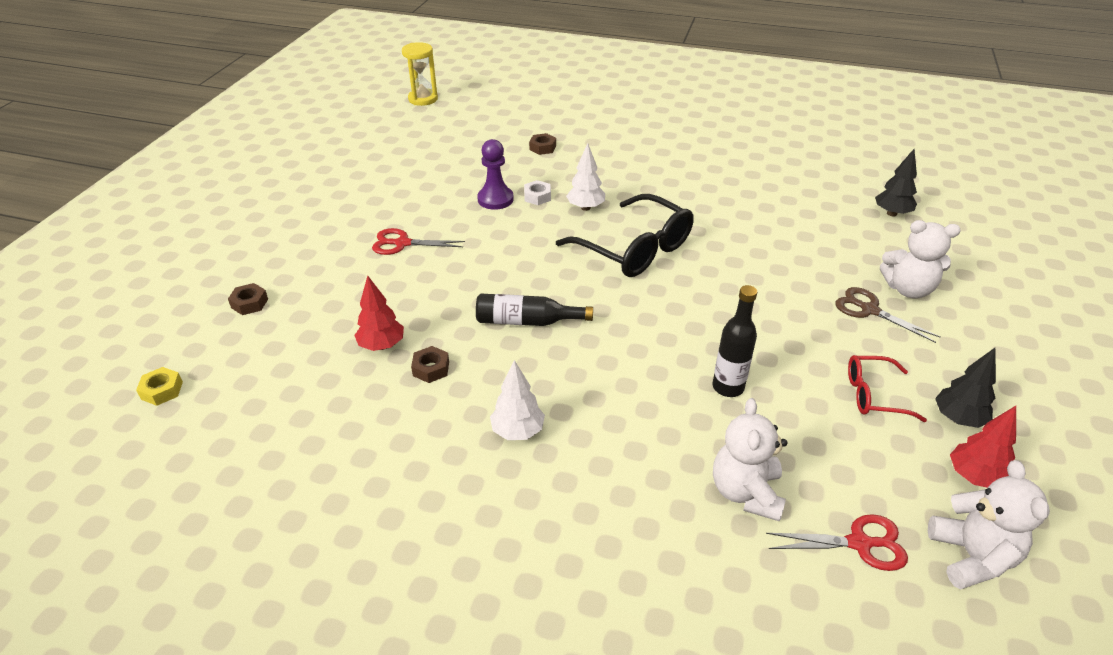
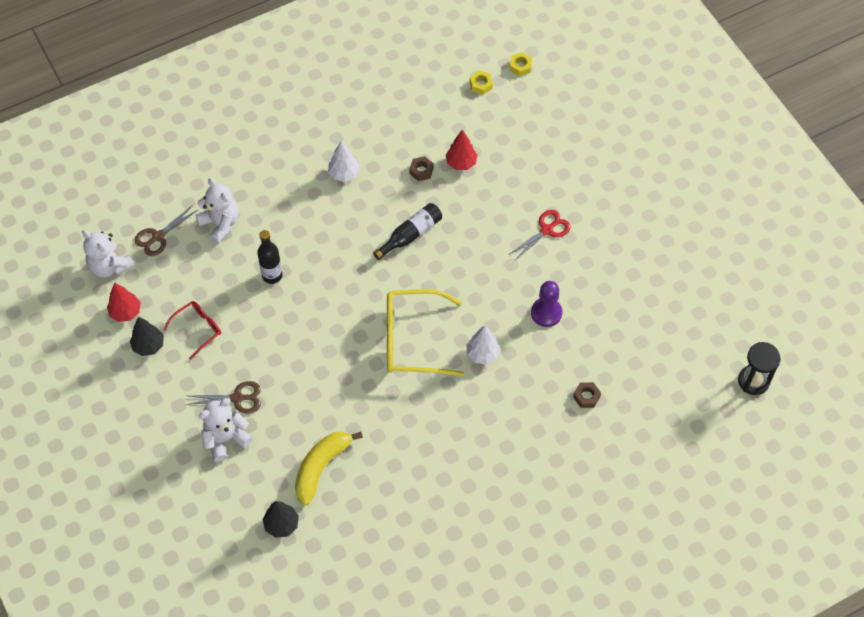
camera: 135 degrees right, 20 degrees up
brown nut [228,283,268,315] -> none
yellow hourglass [402,42,438,106] -> black hourglass [738,342,781,395]
white nut [524,180,551,205] -> none
black glasses [556,194,694,277] -> yellow glasses [387,289,464,376]
red scissors [766,514,908,571] -> brown scissors [135,205,198,256]
none -> yellow banana [295,432,363,506]
none -> yellow nut [470,71,493,95]

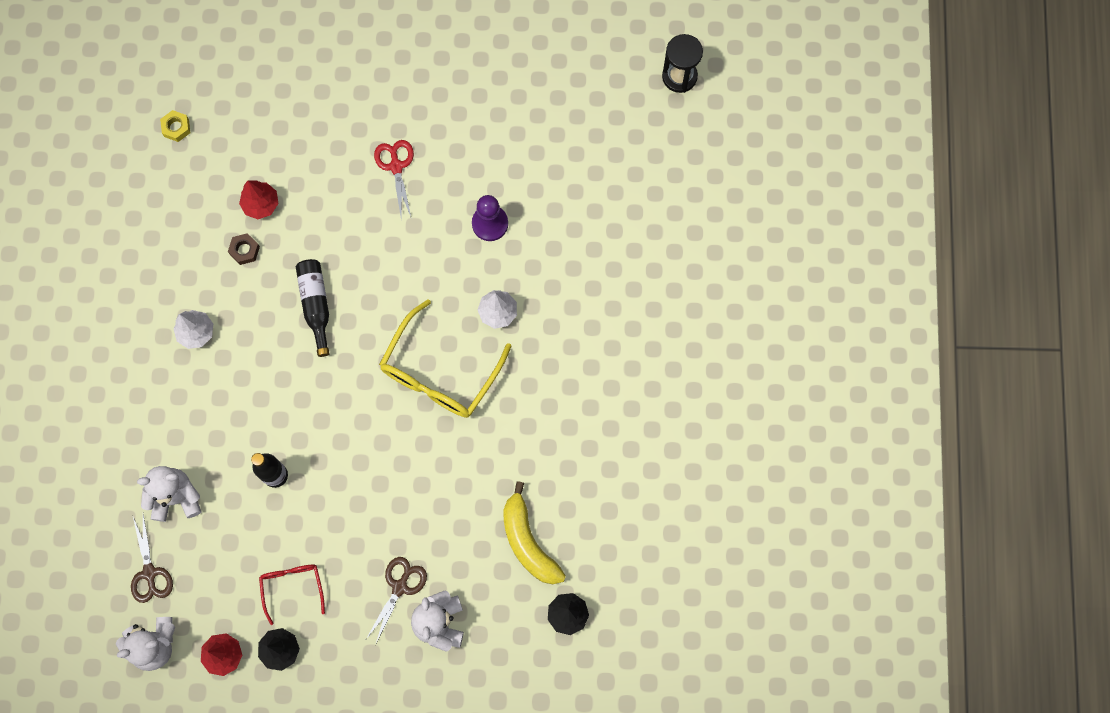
camera: 60 degrees left, 15 degrees up
yellow nut [510,52,532,76] -> none
brown nut [573,382,601,408] -> none

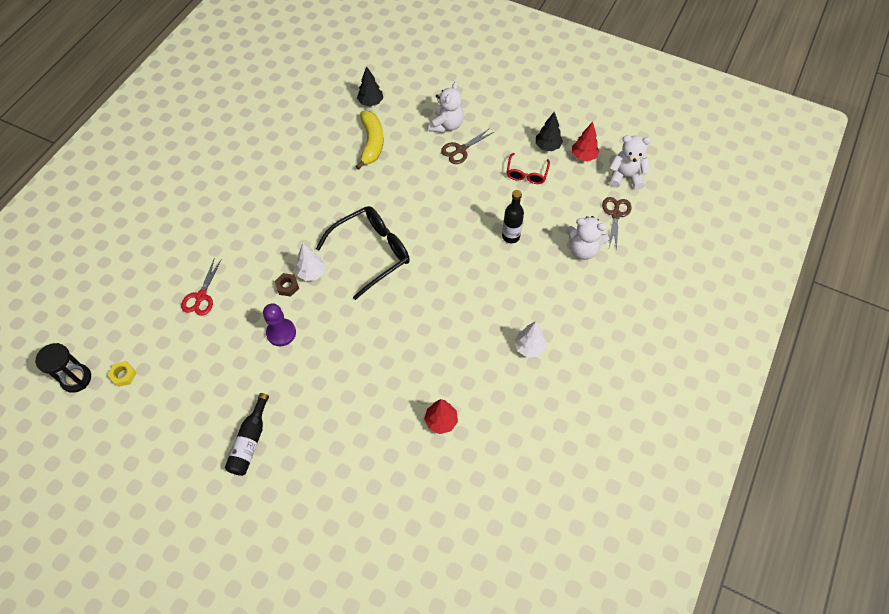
camera: 155 degrees left, 15 degrees down
yellow nut [160,110,190,142] -> yellow nut moved to [108,361,137,387]
brown nut [228,233,260,265] -> brown nut moved to [275,273,299,297]
black bottle [296,259,330,357] -> black bottle moved to [225,393,269,476]
red scissors [374,140,414,220] -> red scissors moved to [181,259,222,316]
yellow glasses [379,299,511,418] -> black glasses [316,206,410,300]

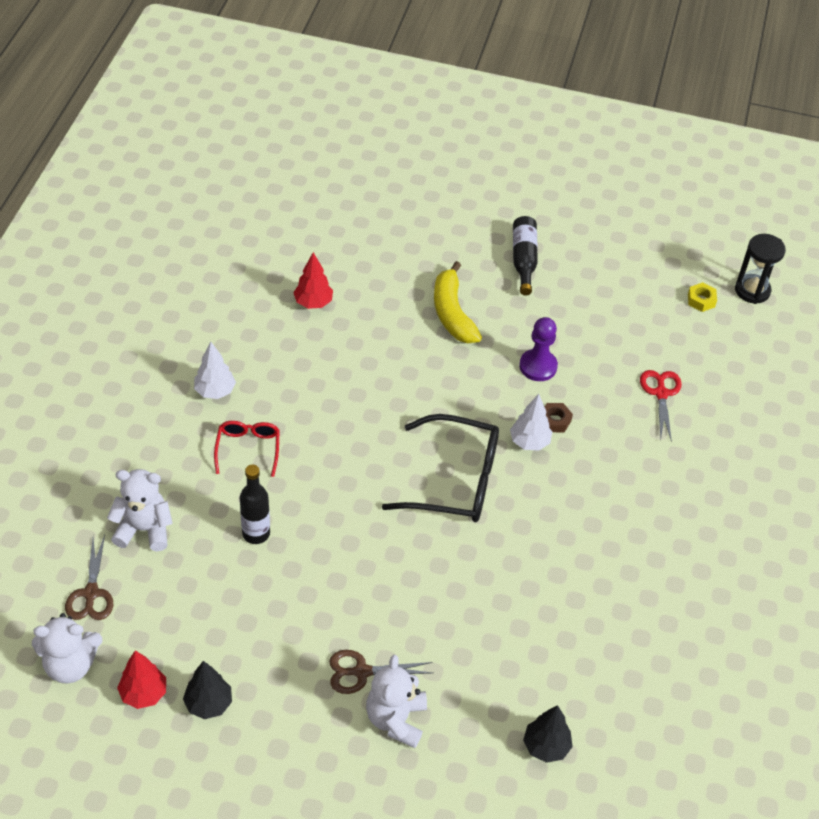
camera: 165 degrees right, 10 degrees down
black glasses [316,206,410,300] -> black glasses turned 120 degrees counterclockwise [382,414,499,522]
yellow banana [356,111,384,170] -> yellow banana moved to [434,261,482,343]
brown scissors [441,128,494,164] -> brown scissors turned 135 degrees counterclockwise [329,650,432,694]
red glasses [507,153,550,184] -> red glasses moved to [214,421,280,477]

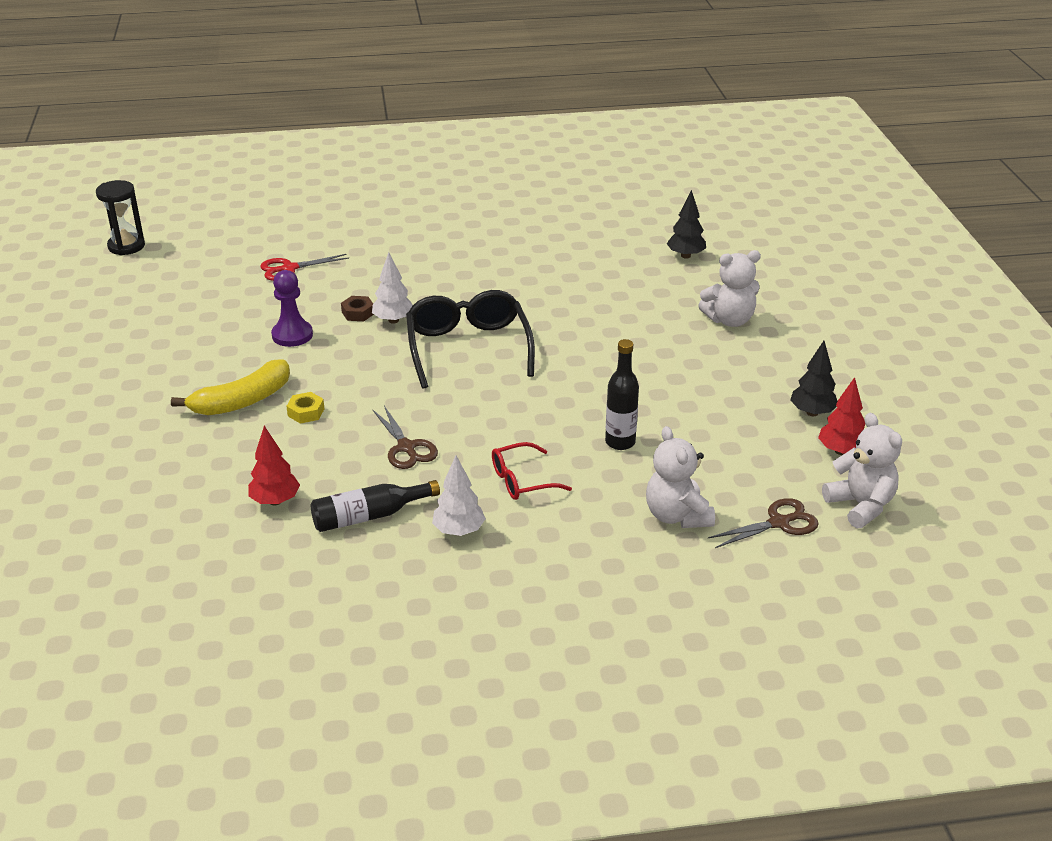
camera: 110 degrees left, 15 degrees down
brown scissors [329,650,432,694] -> brown scissors moved to [372,406,438,469]
black bottle [513,216,538,296] -> black bottle moved to [311,480,440,532]
yellow nut [688,282,717,312] -> yellow nut moved to [286,392,324,424]

